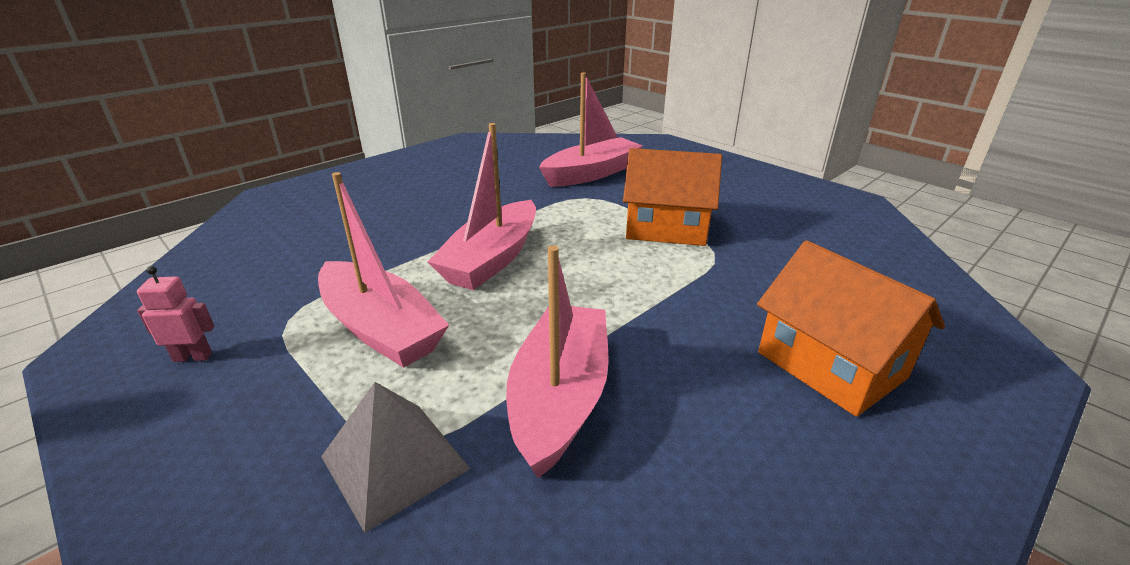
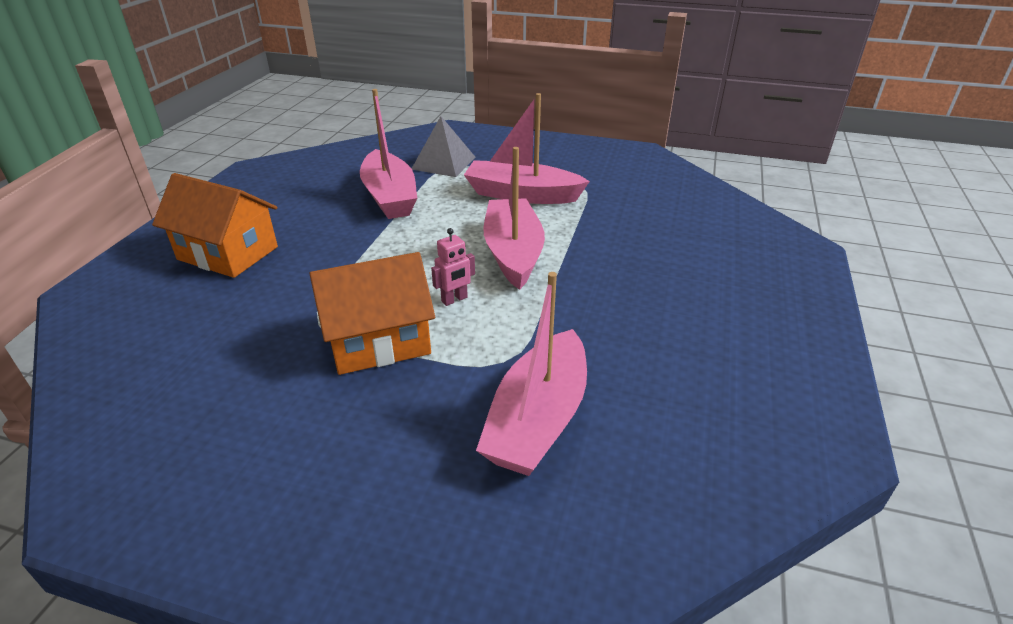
camera: 150 degrees right, 5 degrees up
pink robot [137,266,214,362] -> pink robot moved to [431,228,475,306]

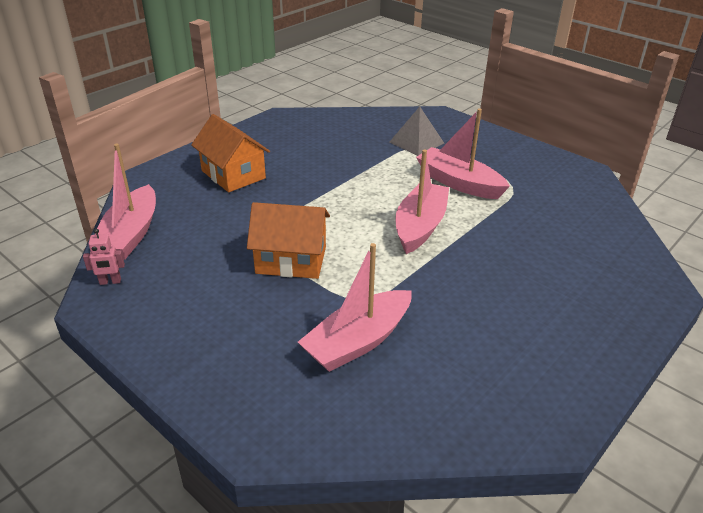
camera: 25 degrees right, 0 degrees up
pink boat [360,89,417,219] -> pink boat moved to [95,144,156,260]
pink robot [431,228,475,306] -> pink robot moved to [83,229,125,285]

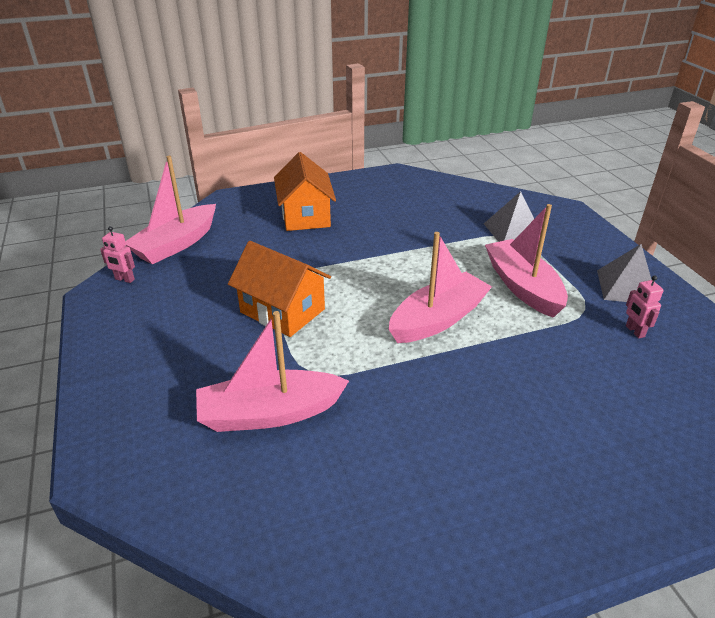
camera: 30 degrees right, 0 degrees up
none -> grey pyramid [597,244,652,302]
none -> pink robot [626,275,664,338]

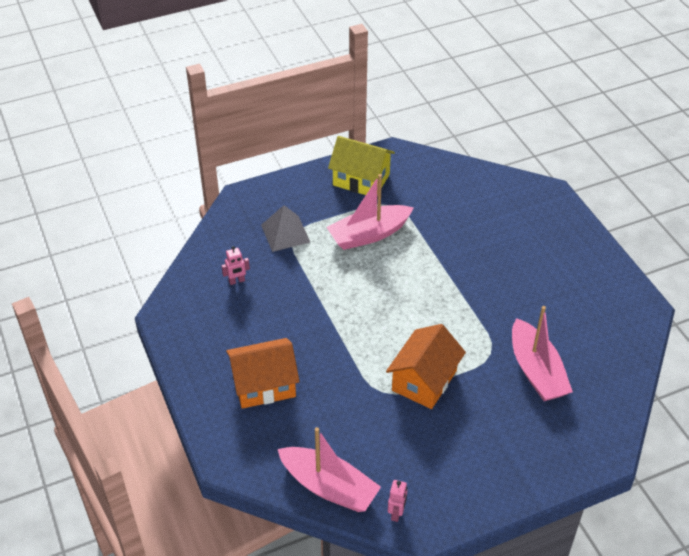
camera: 95 degrees left, 10 degrees up
pink boat [389,232,492,343] -> none
grey pyramid [597,244,652,302] -> yellow house [328,136,395,195]
pink robot [626,275,664,338] -> pink robot moved to [221,246,250,285]

